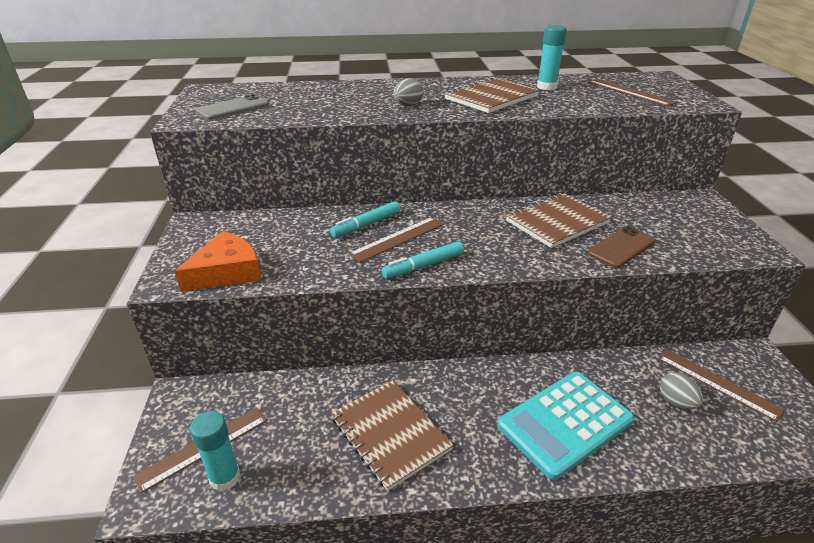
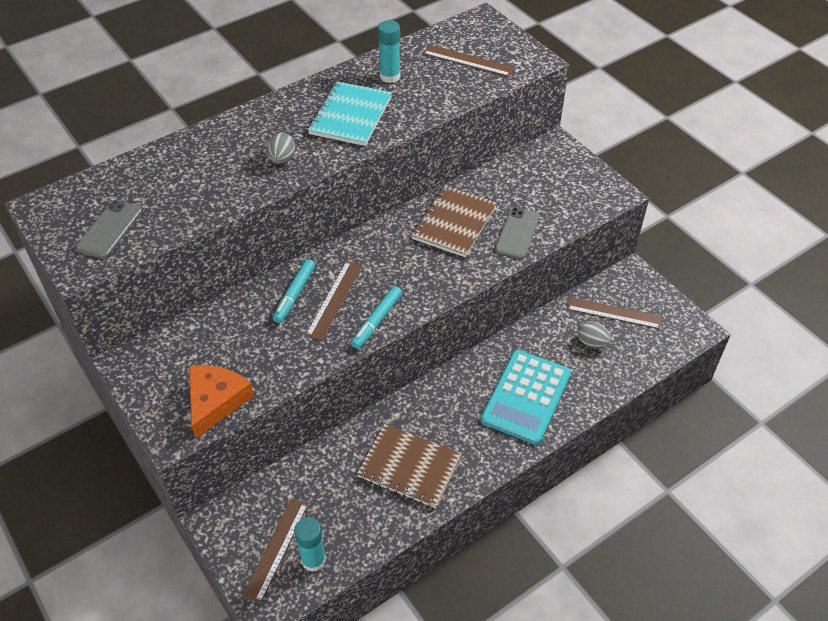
camera: 30 degrees left, 15 degrees up
brown notebook [444,77,540,113] -> turquoise notebook [308,81,392,146]
brown phone [588,226,656,268] -> grey phone [495,207,540,259]

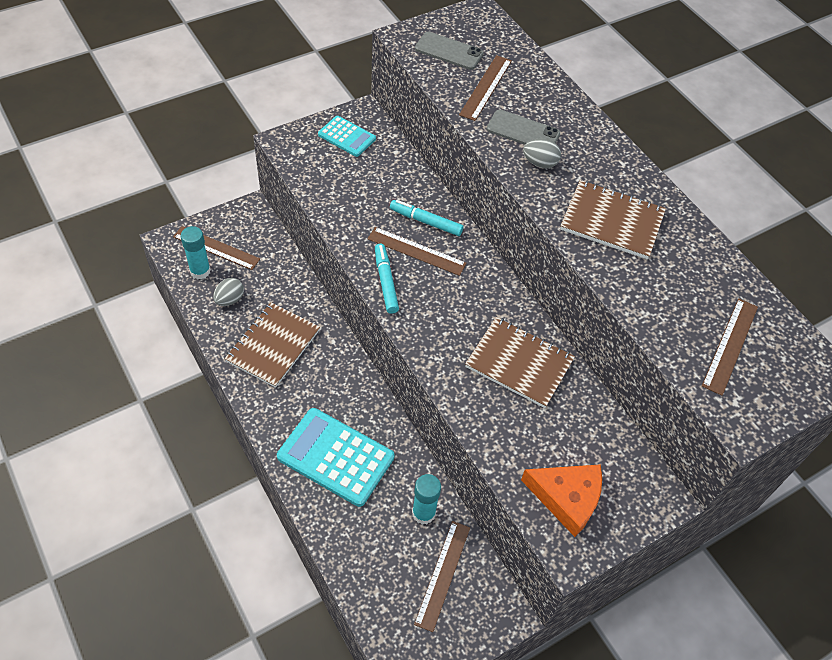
camera: 90 degrees right, 5 degrees up
orange cheese [189,365,254,439] -> orange cheese moved to [521,464,602,537]
turquoise notebook [308,81,392,146] -> brown notebook [560,180,666,259]
turquoise marker [351,286,402,349] -> turquoise marker turned 45 degrees clockwise [375,244,399,314]
turquoise glue stick [378,20,400,83] -> turquoise glue stick moved to [412,474,441,525]
grey phone [495,207,540,259] -> grey phone moved to [487,110,560,145]
grey egg [578,321,611,348] -> grey egg moved to [213,278,244,306]
none -> turquoise calculator [318,116,376,157]
none -> brown ruler [459,55,512,121]

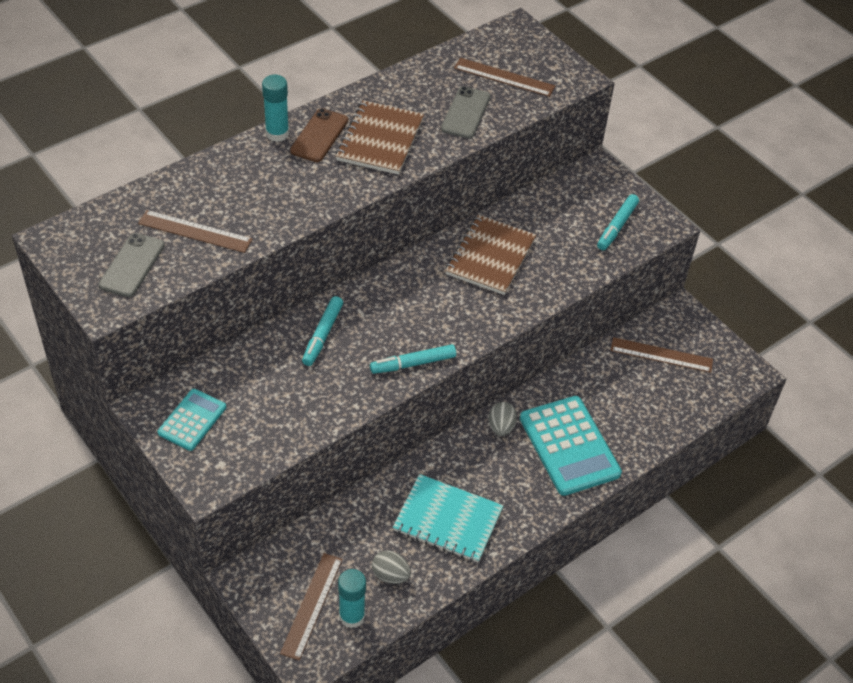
camera: 95 degrees left, 5 degrees down
brown notebook [224,302,320,388] -> turquoise notebook [393,474,503,563]
turquoise calculator [277,408,395,507] -> turquoise calculator turned 45 degrees counterclockwise [520,396,622,496]
brown ruler [367,227,467,276] -> none
turquoise glue stick [412,474,441,525] -> turquoise glue stick moved to [262,75,289,142]
grey phone [487,110,560,145] -> grey phone moved to [441,86,490,138]
orange cheese [521,464,602,537] -> turquoise marker [597,194,639,250]
grey egg [523,138,561,168] -> grey egg moved to [489,402,517,436]
none -> brown phone [290,108,348,162]

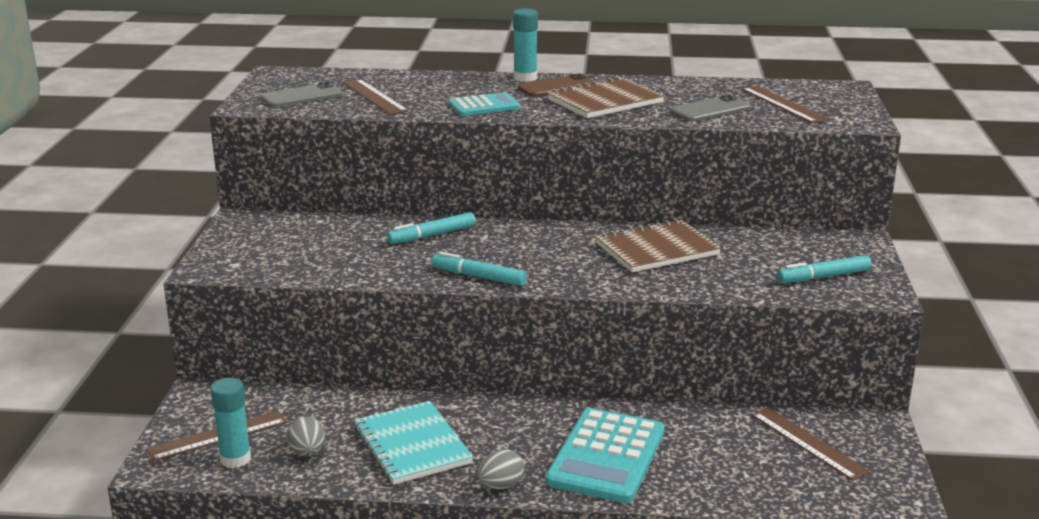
camera: 45 degrees right, 25 degrees down
turquoise calculator [157,389,226,451] -> turquoise calculator moved to [449,92,520,116]
grey egg [489,402,517,436] -> grey egg moved to [477,449,524,490]

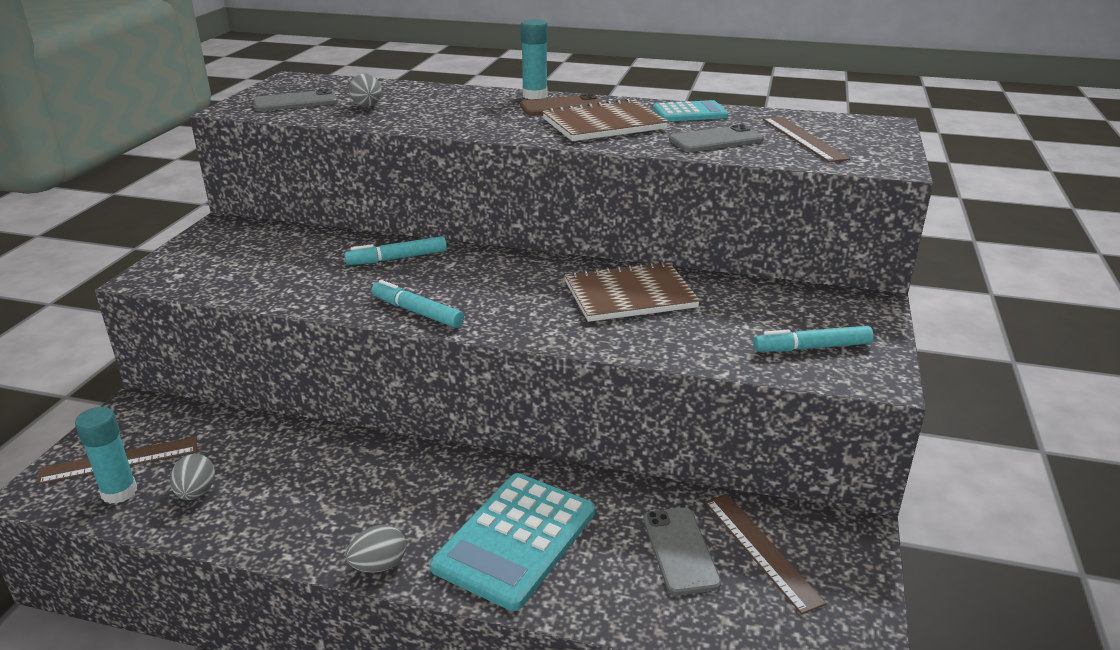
camera: 10 degrees right, 5 degrees up
brown ruler [343,79,409,115] -> grey egg [349,73,382,107]
turquoise notebook [354,401,473,485] -> none
turquoise calculator [449,92,520,116] -> turquoise calculator moved to [653,100,728,121]
none -> grey phone [643,507,721,595]

